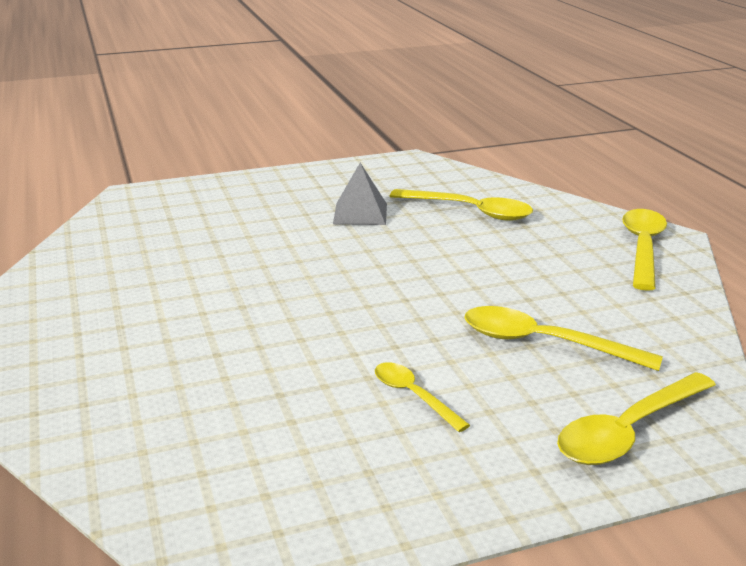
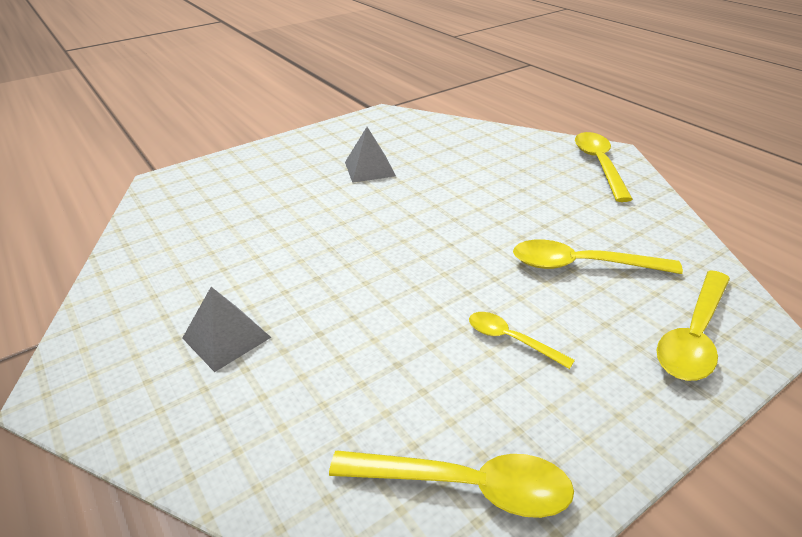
camera: 15 degrees left, 10 degrees up
yellow spoon [390,189,533,221] -> yellow spoon moved to [329,450,574,518]
none -> grey pyramid [182,287,271,372]

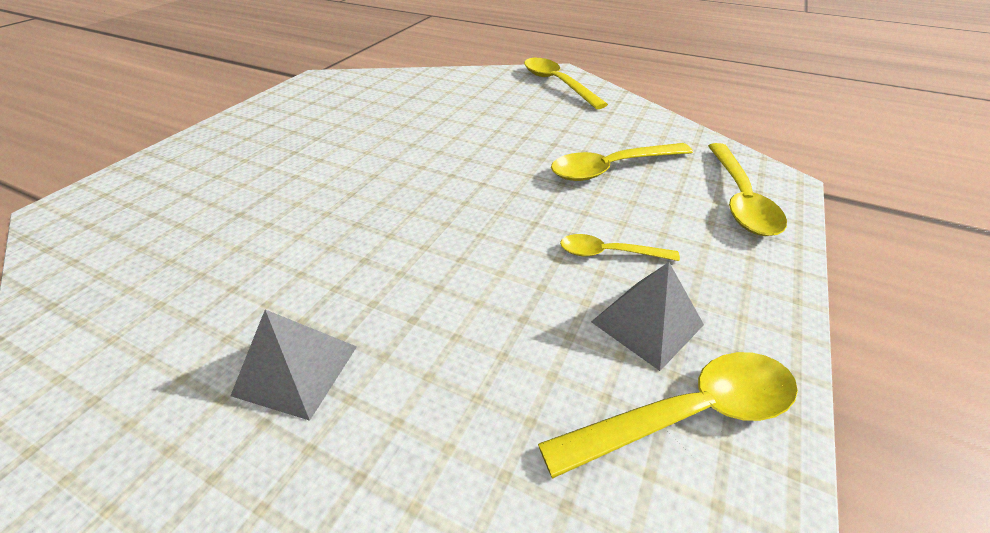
camera: 30 degrees left, 5 degrees up
grey pyramid [345,127,396,183] -> grey pyramid moved to [591,262,704,371]

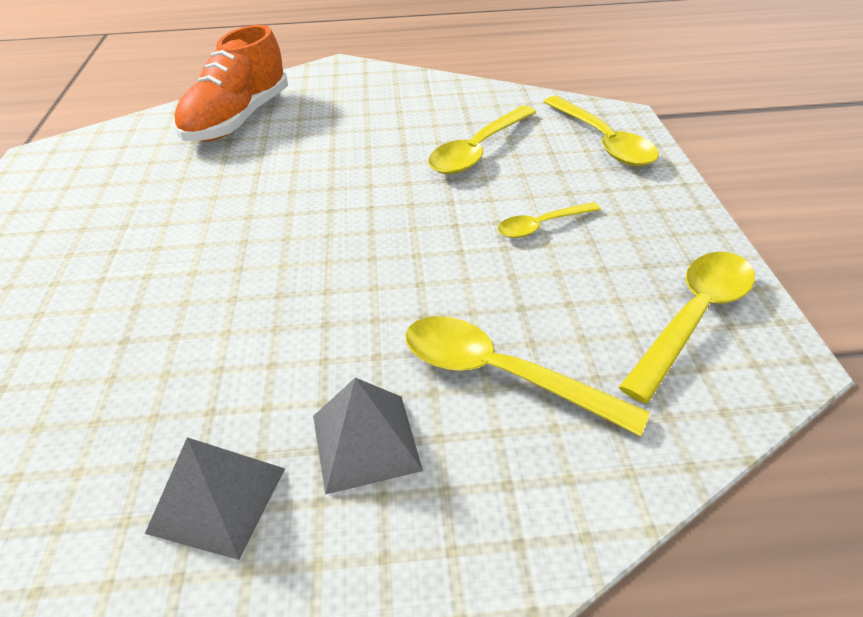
camera: 30 degrees left, 0 degrees up
yellow spoon [524,58,608,109] -> yellow spoon moved to [405,316,650,436]
grey pyramid [591,262,704,371] -> grey pyramid moved to [145,437,285,560]
none -> orange shoe [174,25,288,141]

